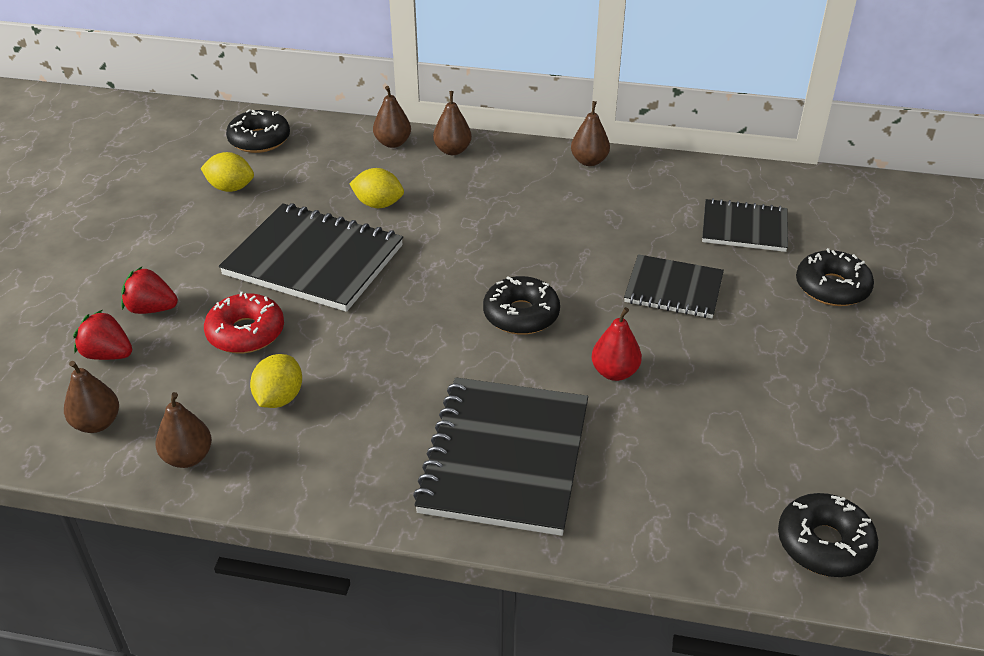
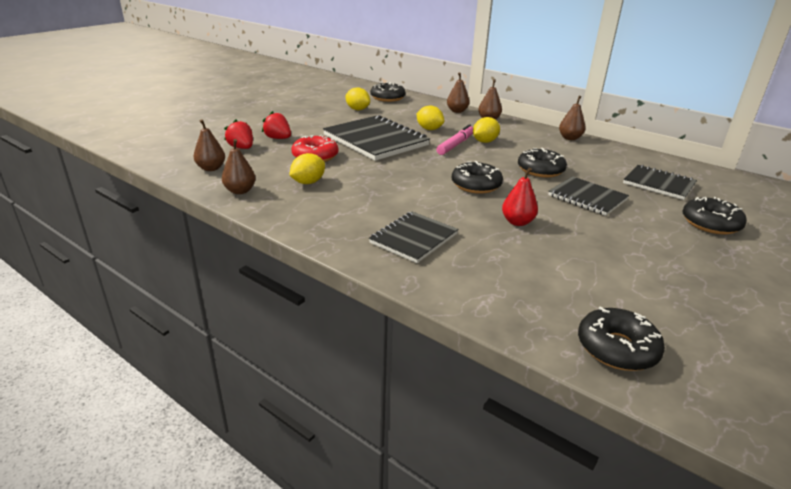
camera: 25 degrees right, 10 degrees down
black notebook [413,377,588,536] -> black notebook [369,211,458,263], size x0.60
none -> pink marker [436,124,473,155]
none -> yellow lemon [473,117,500,143]
none -> black donut [518,148,567,177]

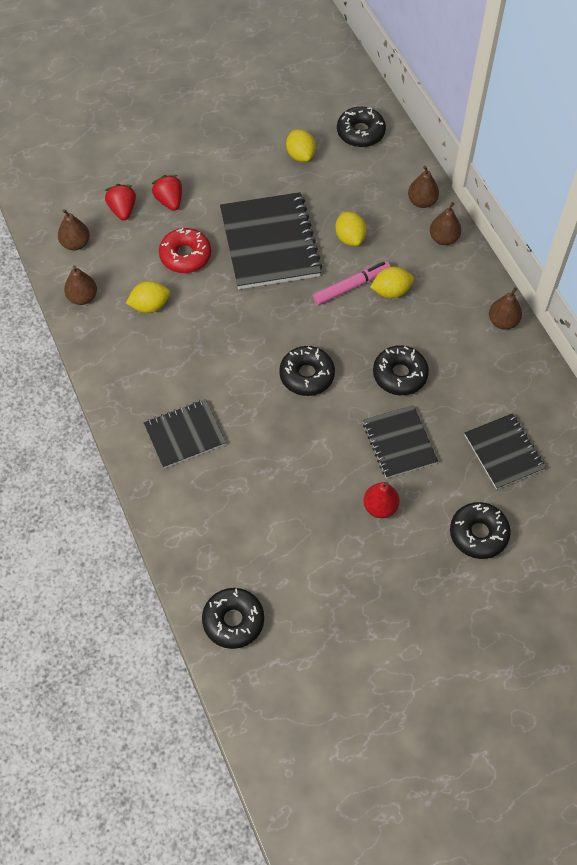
camera: 30 degrees right, 30 degrees up
red pear [502,168,538,226] -> red pear moved to [363,482,399,518]

